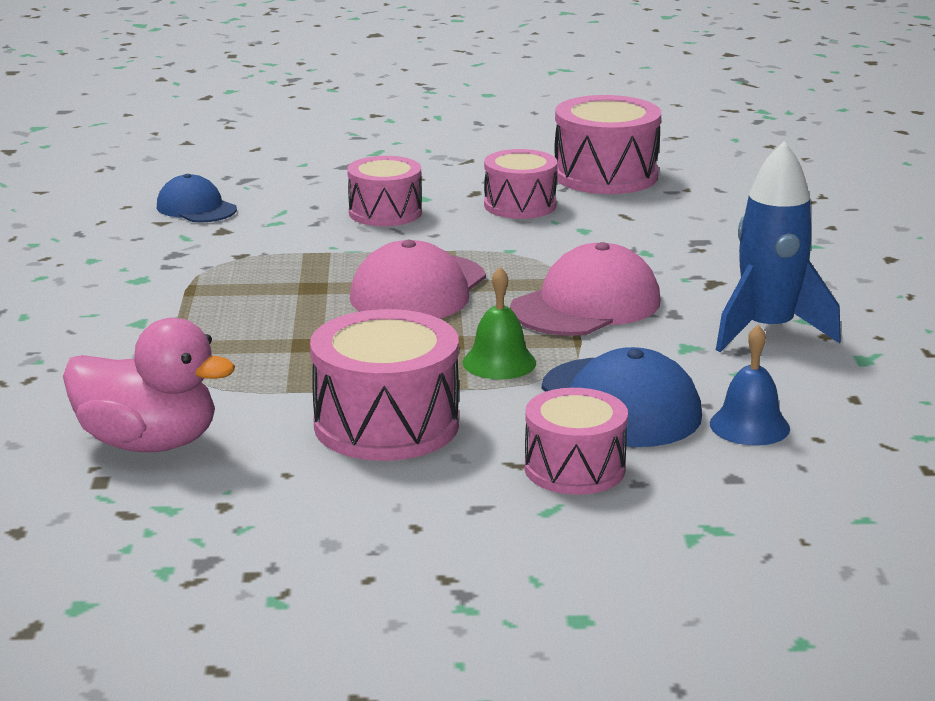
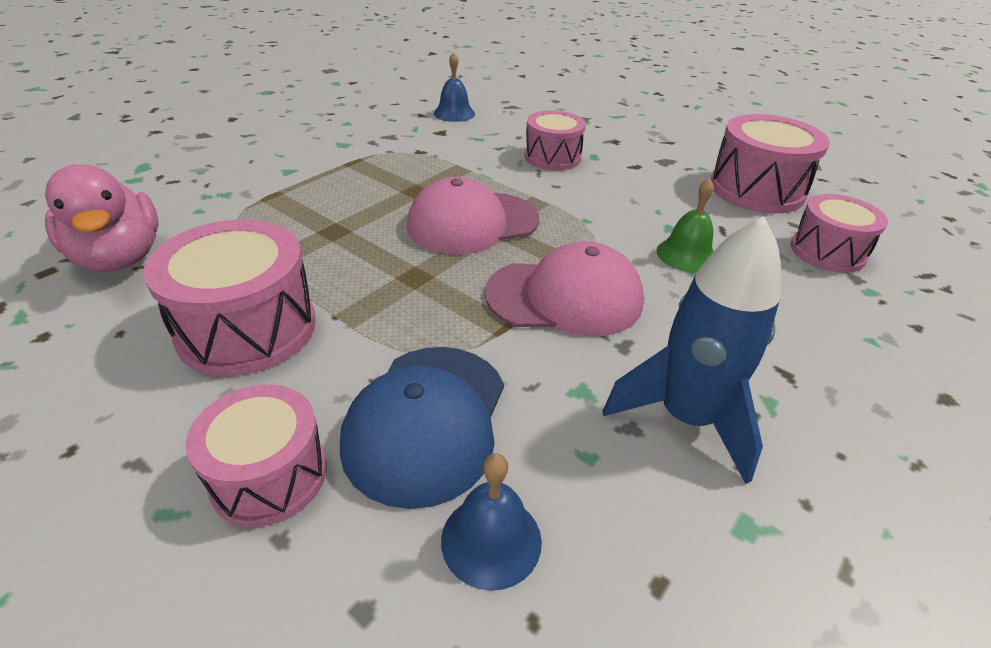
camera: 40 degrees right, 15 degrees up
blue cap [157,174,237,222] -> blue bell [434,52,475,122]
green bell [463,267,536,379] -> green bell moved to [656,178,714,273]
pink drum [484,149,557,219] -> pink drum moved to [791,194,888,273]

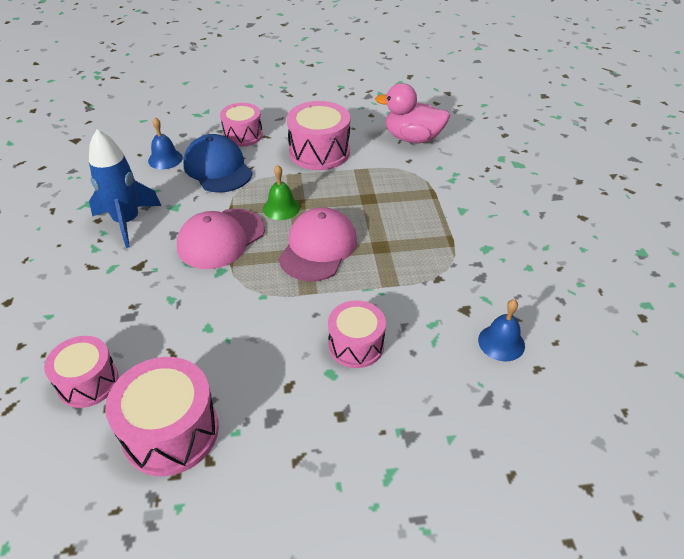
camera: 135 degrees right, 5 degrees up
green bell [656,178,714,273] -> green bell moved to [263,165,300,220]

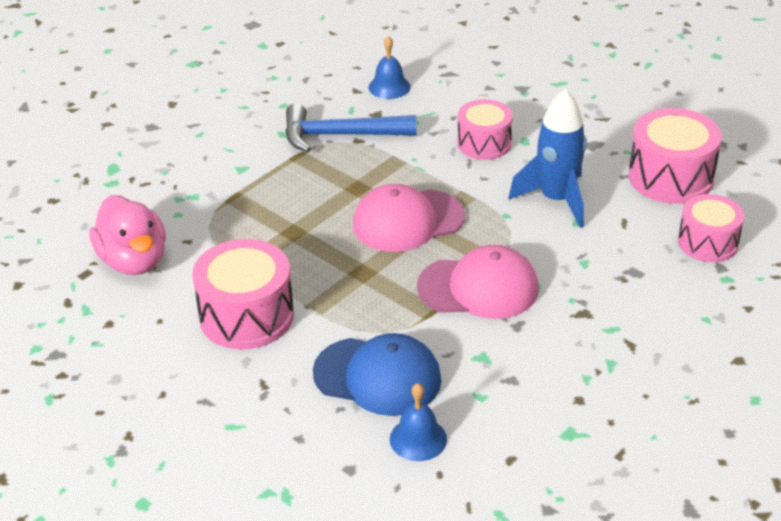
camera: 130 degrees left, 5 degrees down
blue rocket [89,129,161,248] -> blue rocket moved to [509,89,587,228]
blue cap [183,134,253,193] -> blue cap turned 90 degrees counterclockwise [313,333,441,416]
pink drum [220,103,263,147] -> none
green bell [263,165,300,220] -> none
none -> blue hammer [285,103,416,152]

